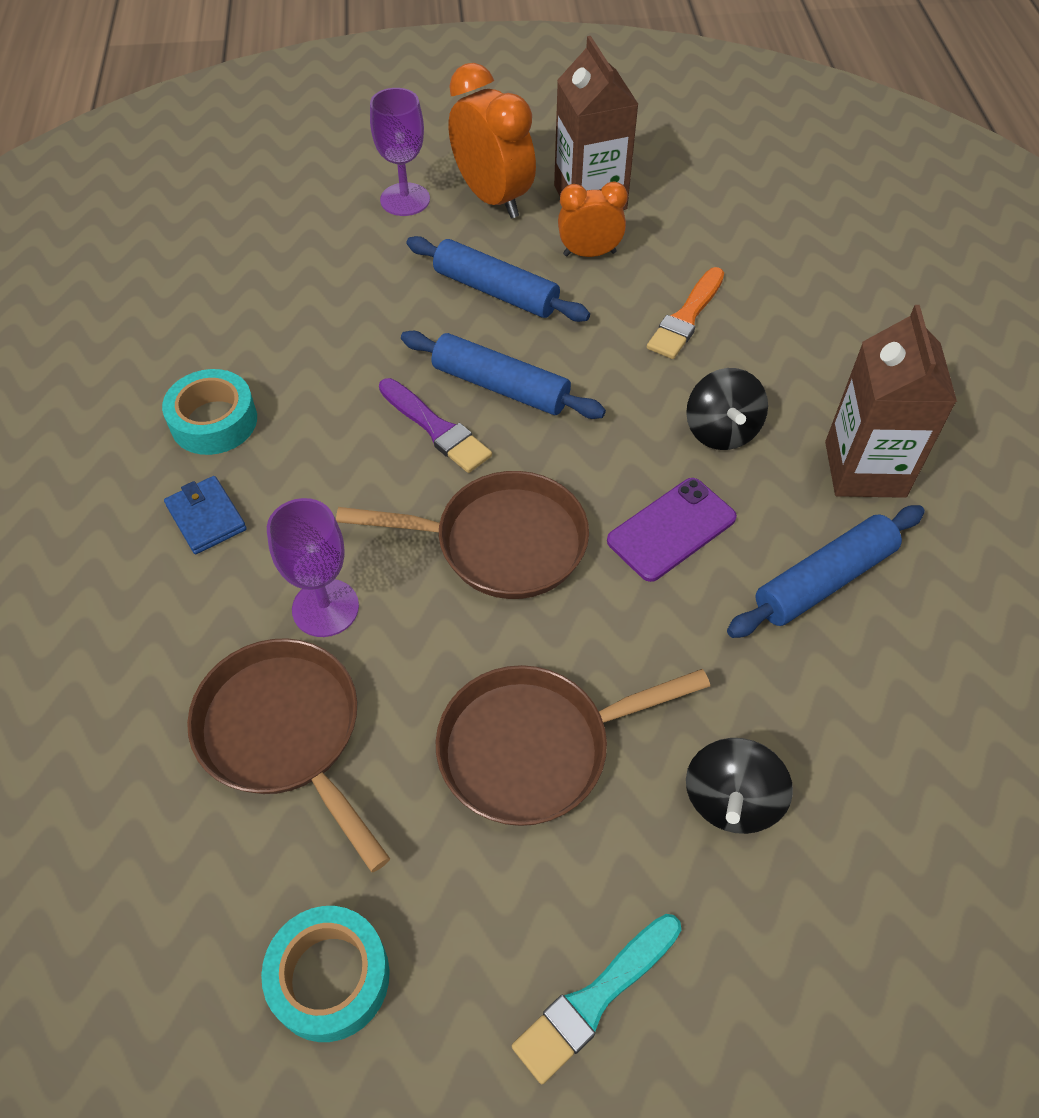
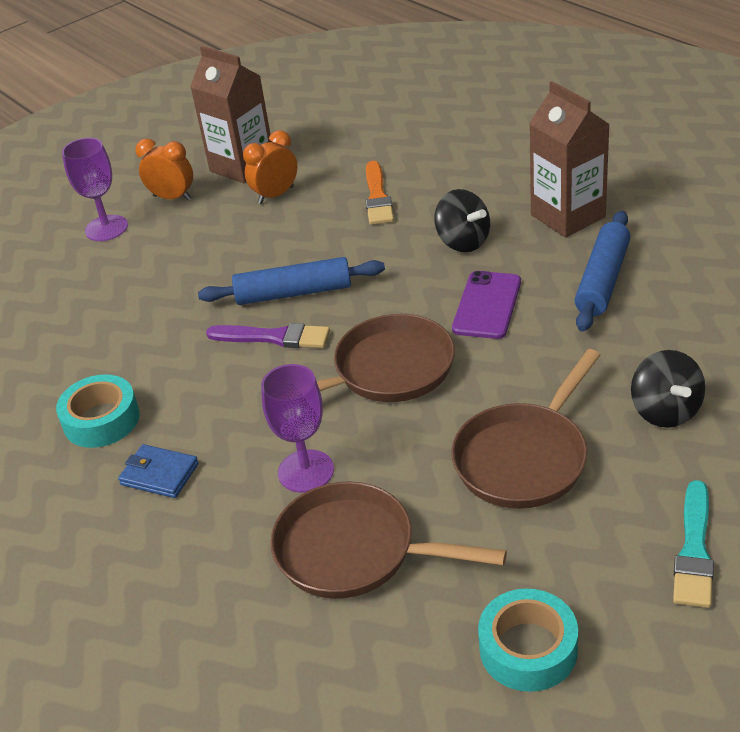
camera: 30 degrees left, 15 degrees down
blue rolling pin [406,236,590,322] -> none
orange clock [448,63,536,218] -> orange clock [135,139,193,201], size x0.61

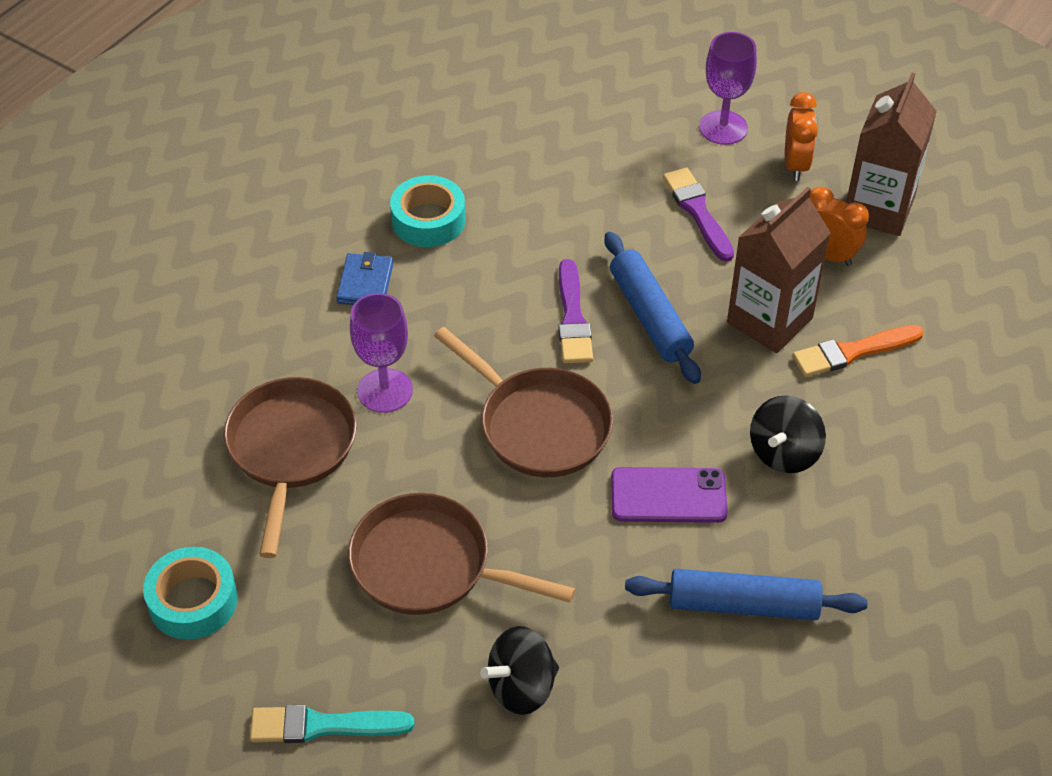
camera: 70 degrees right, 10 degrees up
brown carton [529,81,610,237] -> brown carton moved to [727,187,831,353]
none -> purple brush [663,168,734,262]

